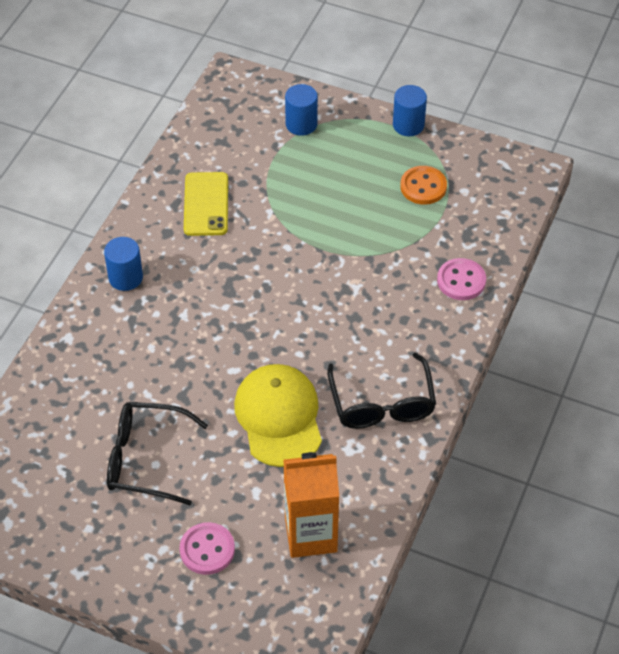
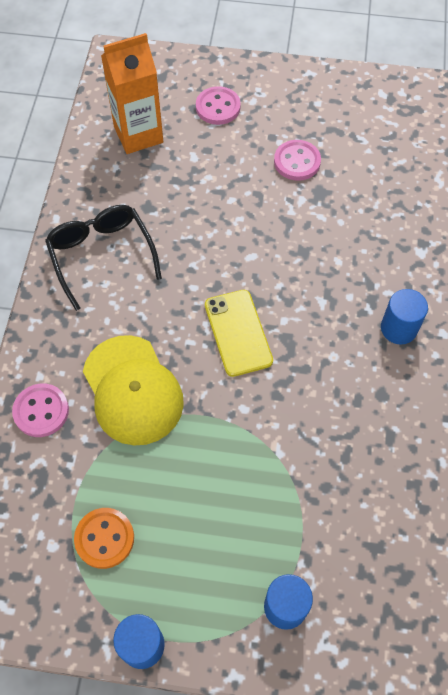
camera: 165 degrees right, 10 degrees up
black glasses [107,402,208,505] -> pink button [274,140,321,181]
yellow phone [184,172,228,236] -> yellow phone moved to [205,290,273,377]
yellow cap [234,364,322,467] -> yellow cap moved to [83,335,184,446]

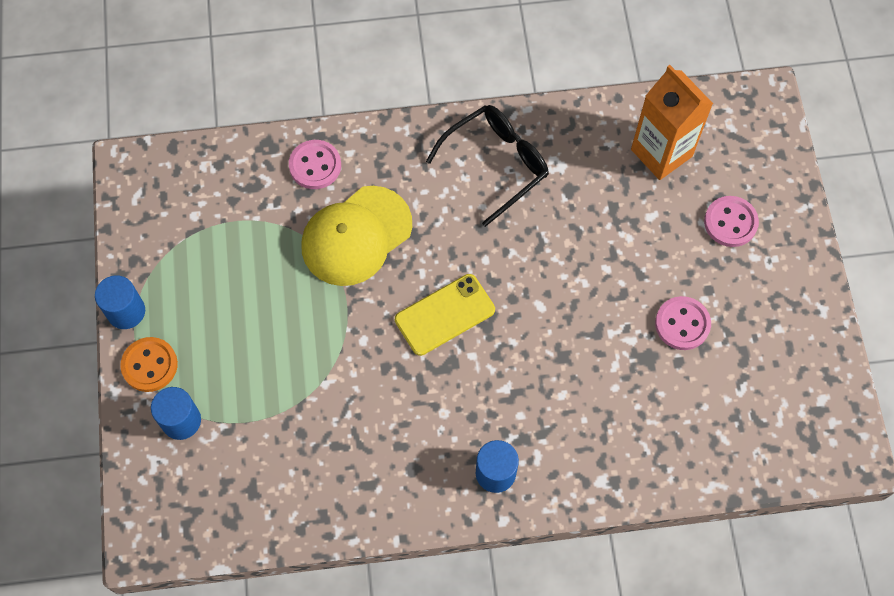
camera: 75 degrees right, 5 degrees up
orange button [74,508,134,569] -> orange button moved to [120,337,178,392]

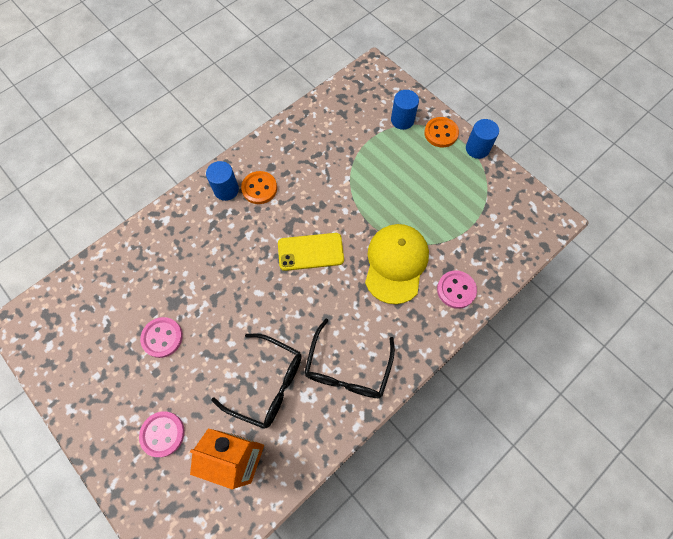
camera: 145 degrees right, 0 degrees up
yellow phone [395,274,495,356] -> yellow phone turned 60 degrees clockwise [278,233,344,271]
none -> black glasses [211,333,302,429]
none -> orange button [241,171,277,204]

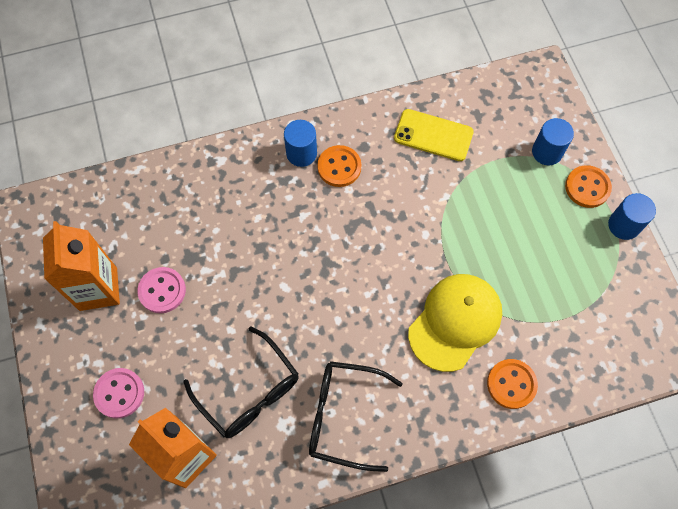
camera: 25 degrees right, 0 degrees up
yellow phone [278,233,344,271] -> yellow phone moved to [394,109,474,161]
black glasses [304,319,395,398] -> black glasses turned 60 degrees clockwise [309,361,403,472]
pink button [437,270,477,309] -> orange button [487,359,538,409]
none -> orange carton [43,221,120,311]

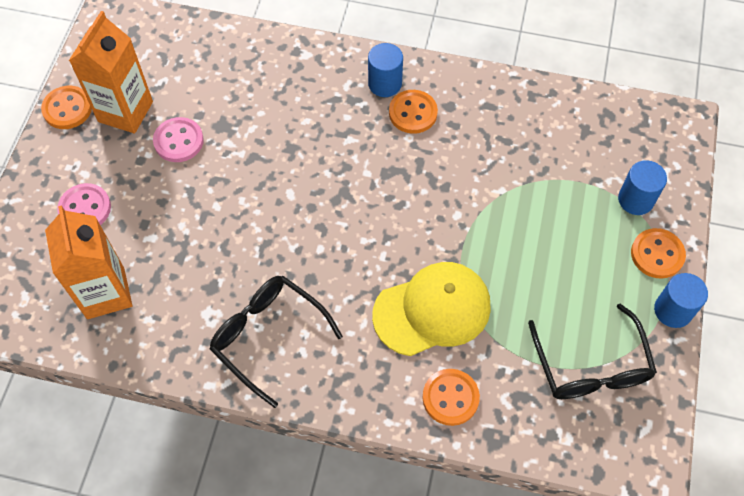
camera: 30 degrees right, 5 degrees down
black glasses [183,326,299,438] -> black glasses moved to [528,304,657,399]
yellow phone [394,109,474,161] -> none
none -> orange button [41,86,92,129]

